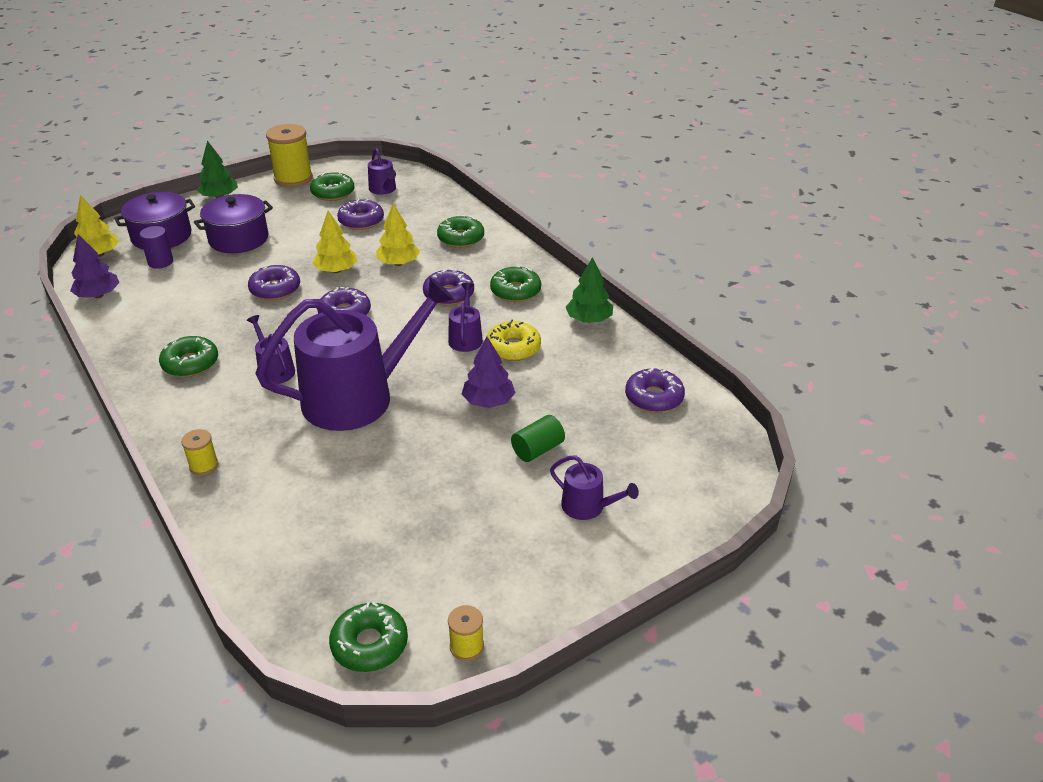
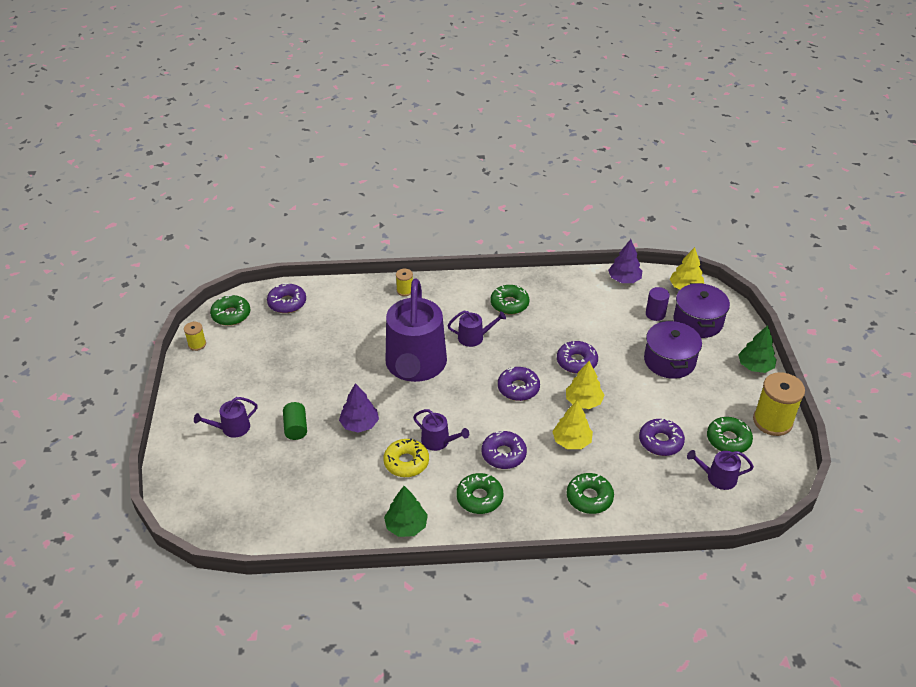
camera: 120 degrees right, 5 degrees up
purple donut [625,367,685,413] -> purple donut moved to [267,283,306,313]

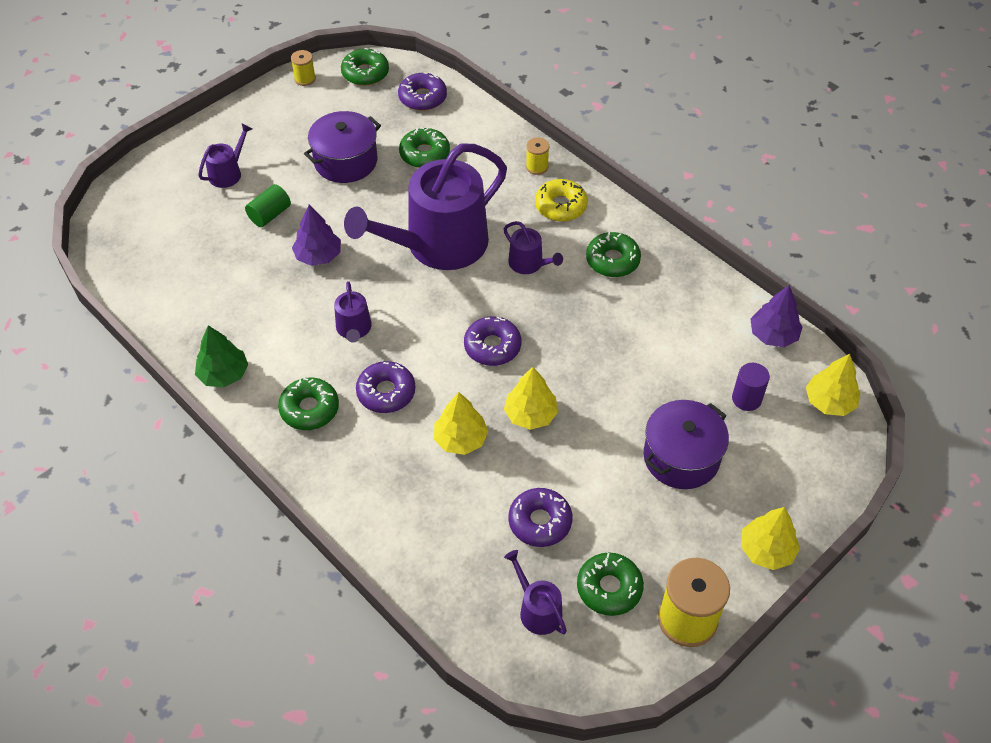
camera: 50 degrees right, 10 degrees up
purple watering can [194,397,258,438] -> purple watering can turned 105 degrees clockwise [198,124,252,188]
yellow donut [383,438,429,477] -> yellow donut moved to [535,179,588,222]
purple donut [557,341,598,374] -> none
green donut [567,473,614,514] -> green donut moved to [399,127,450,168]
purple pot [673,283,730,338] -> purple pot moved to [304,111,381,183]
green tree [738,325,777,373] -> yellow tree [741,507,800,570]

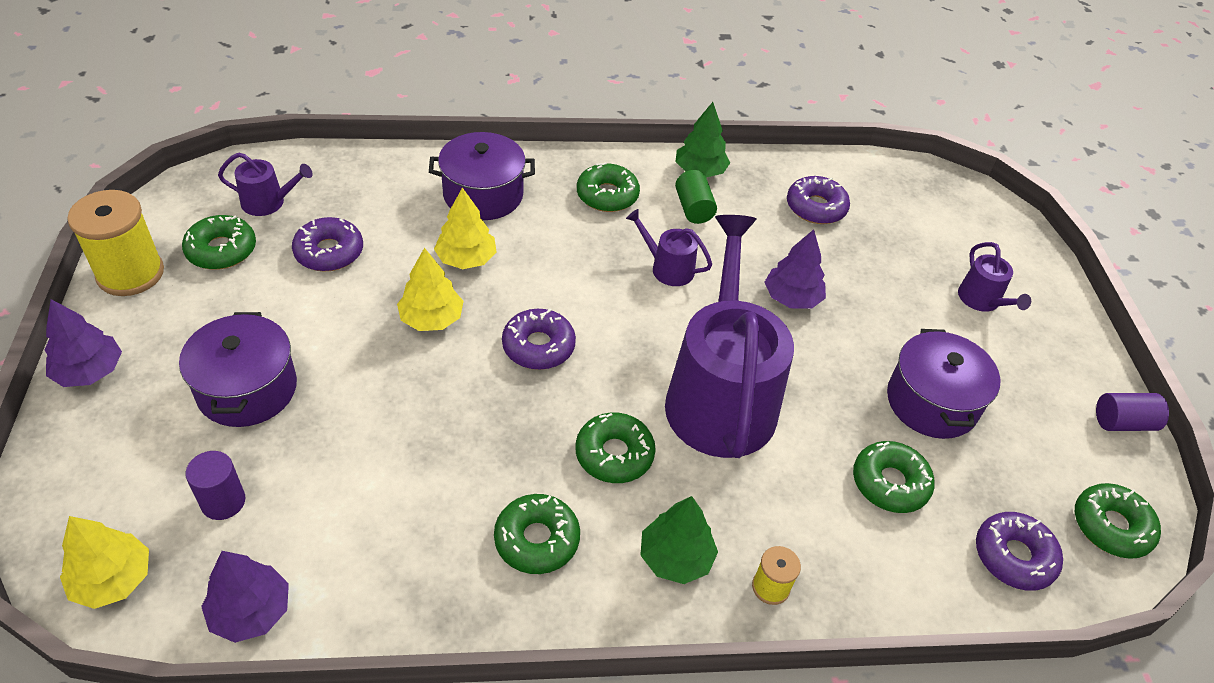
camera: 125 degrees right, 5 degrees down
green cylinder [245,184,291,227] -> green cylinder moved to [675,170,717,224]
yellow spool [291,50,316,86] -> none
purple donut [356,361,415,413] -> purple donut moved to [787,176,850,224]
purple watering can [504,221,563,274] -> green donut [575,412,656,483]
yellow donut [535,179,588,222] -> green tree [640,496,718,584]
yellow tree [741,507,800,570] -> purple tree [44,299,122,387]
none -> purple pot [429,132,535,220]
none -> purple cylinder [1096,393,1169,431]

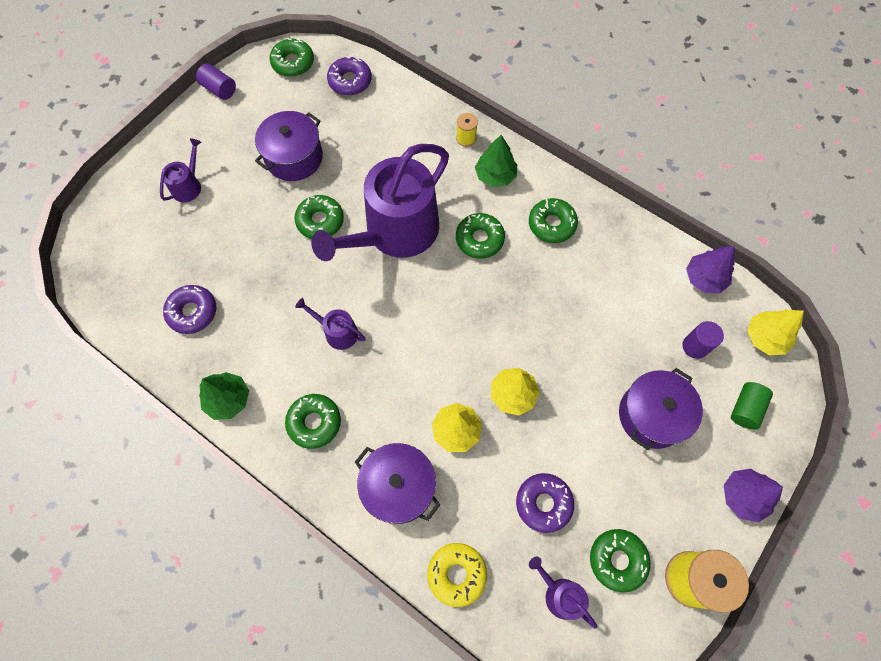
camera: 135 degrees left, 20 degrees up
purple donut [502,309,576,370] -> none
purple watering can [626,209,712,286] -> purple watering can turned 135 degrees clockwise [295,298,366,350]
green cylinder [675,170,717,224] -> green cylinder moved to [731,382,773,430]
purple tree [765,229,826,309] -> none
green donut [853,441,935,513] -> green donut moved to [294,195,344,239]
none -> yellow donut [427,543,487,607]

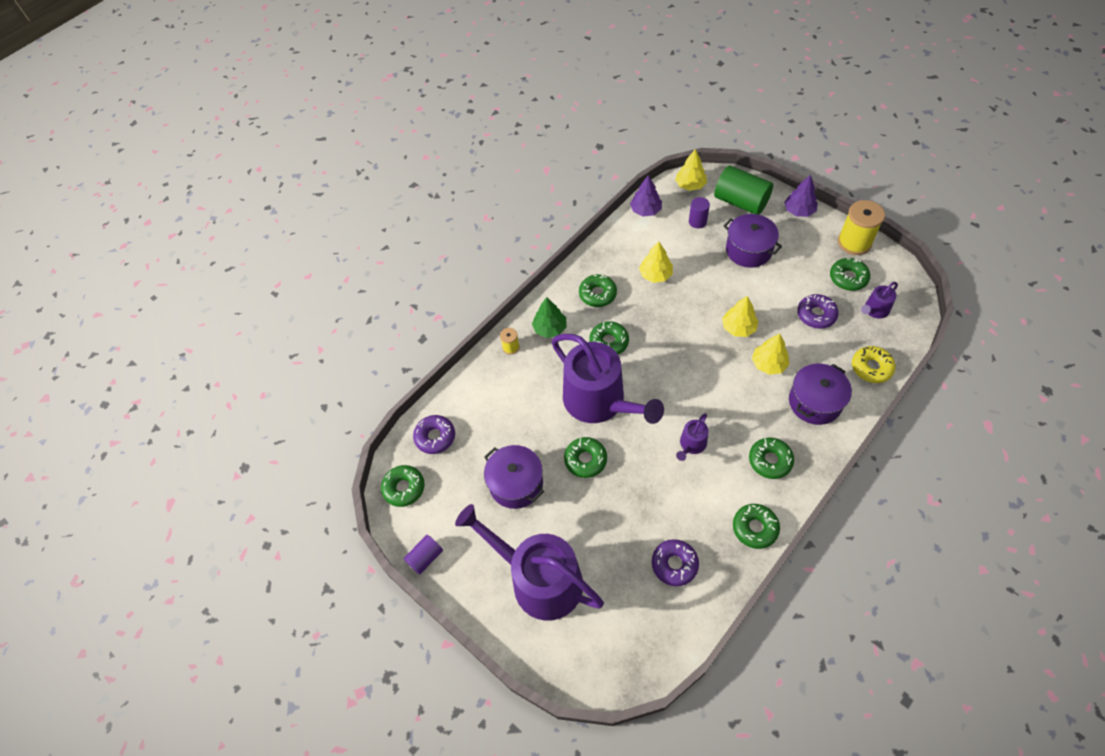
camera: 80 degrees left, 10 degrees down
purple watering can [160,138,201,202] -> purple watering can [455,504,604,621], size x2.38
green tree [199,372,249,420] -> green donut [733,504,780,549]
green cylinder [731,382,773,430] -> green cylinder [714,166,773,215], size x1.87
none -> yellow tree [639,241,673,283]

